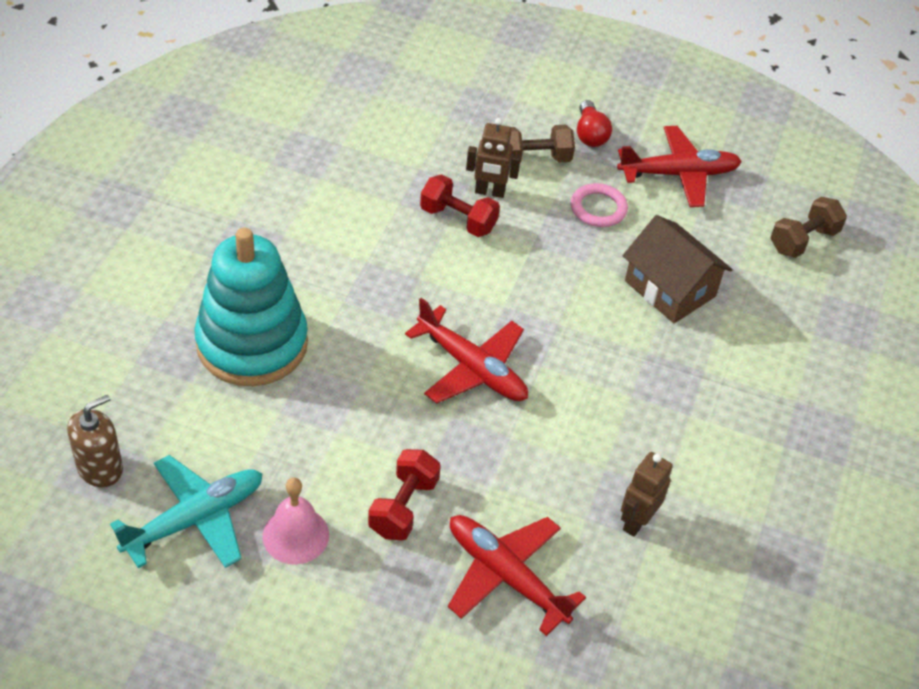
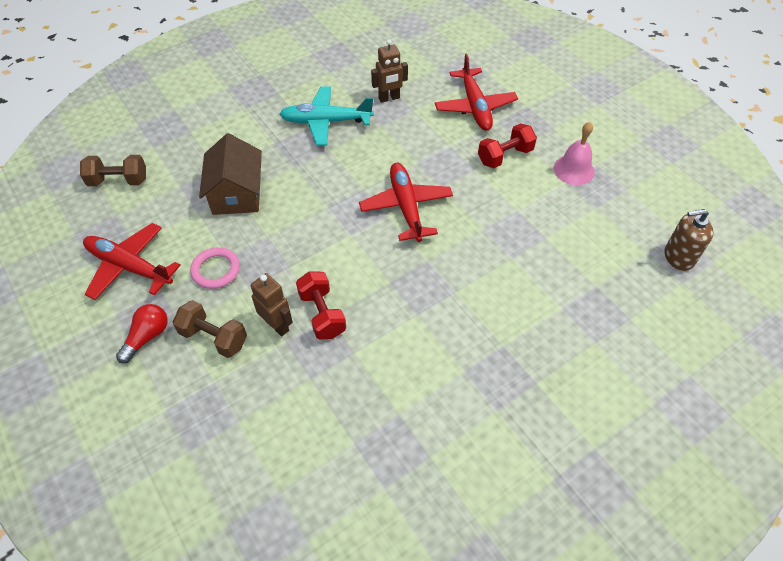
camera: 140 degrees left, 5 degrees up
turquoise plane [110,455,262,568] -> turquoise plane moved to [279,86,374,146]
turquoise stacking toy [194,228,308,386] -> none

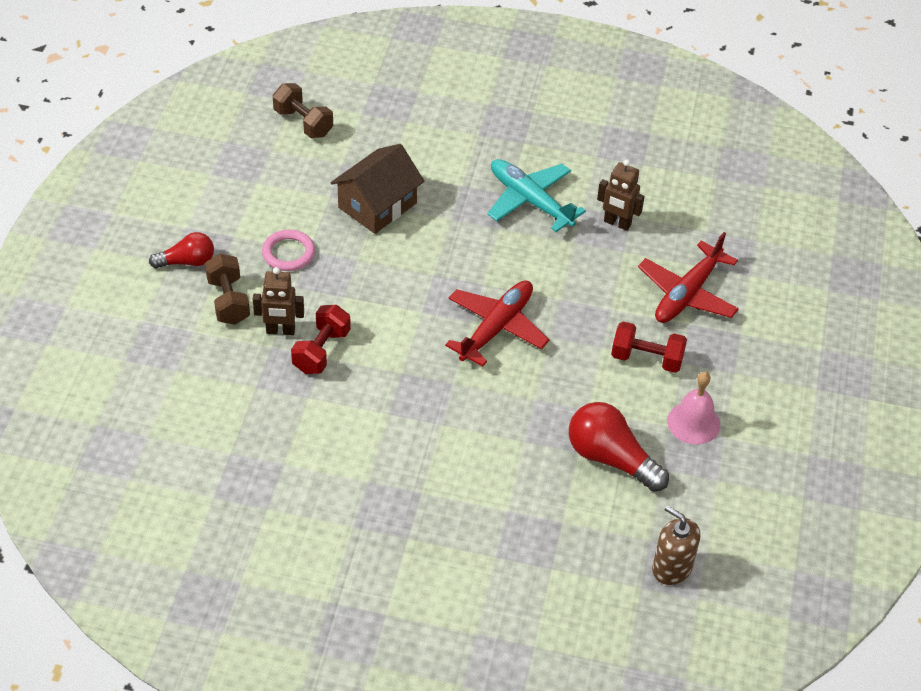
camera: 45 degrees right, 5 degrees down
red plane [83,223,181,300] -> none
brown robot [251,273,293,337] -> brown robot turned 90 degrees clockwise [253,267,304,335]
none -> red light bulb [569,402,669,492]

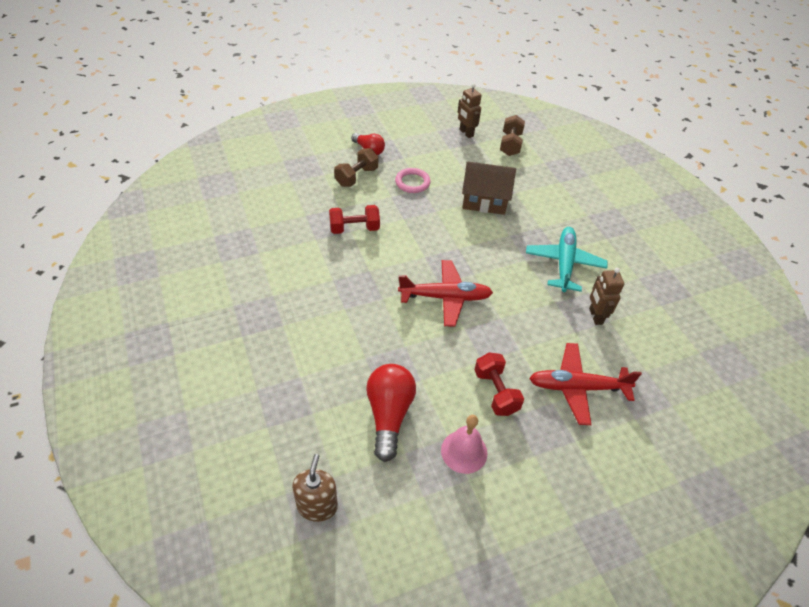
camera: 55 degrees right, 0 degrees up
brown robot [253,267,304,335] -> brown robot moved to [458,83,481,138]

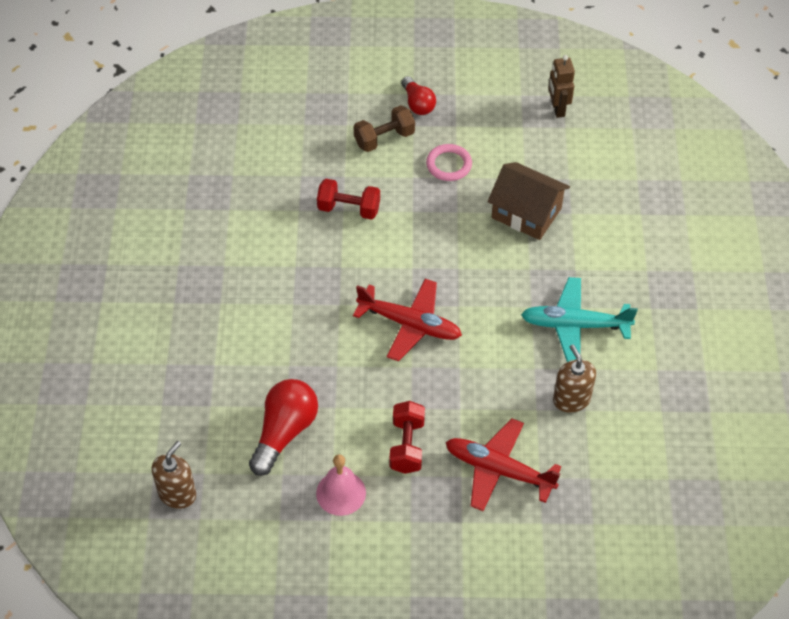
camera: 25 degrees right, 5 degrees up
brown dumbbell [500,115,525,156] -> none
turquoise plane [526,227,607,292] -> turquoise plane turned 120 degrees counterclockwise [521,277,638,362]
brown robot [589,268,624,325] -> brown soap dispenser [553,344,596,413]

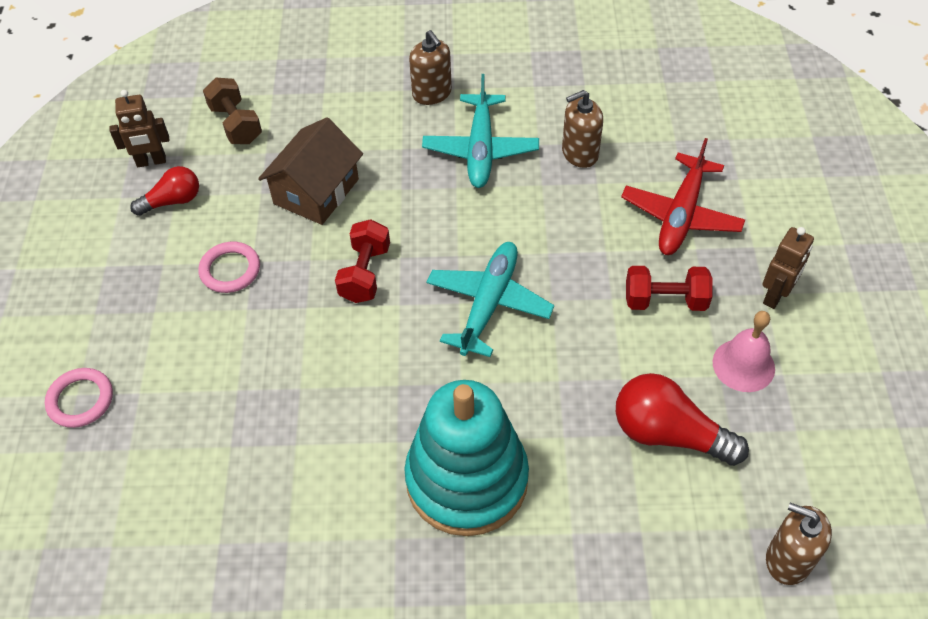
camera: 90 degrees left, 0 degrees up
red dumbbell [317,179,380,220] -> red dumbbell moved to [335,219,390,303]
red plane [353,279,462,361] -> turquoise plane [426,242,554,357]
brown dumbbell [354,105,415,152] -> brown dumbbell moved to [203,78,262,144]
red light bulb [401,76,436,115] -> red light bulb moved to [130,166,199,216]
none -> pink ring [45,368,113,428]
none -> turquoise stacking toy [404,380,529,536]
none -> brown soap dispenser [409,30,452,105]
none -> brown robot [762,227,814,309]

